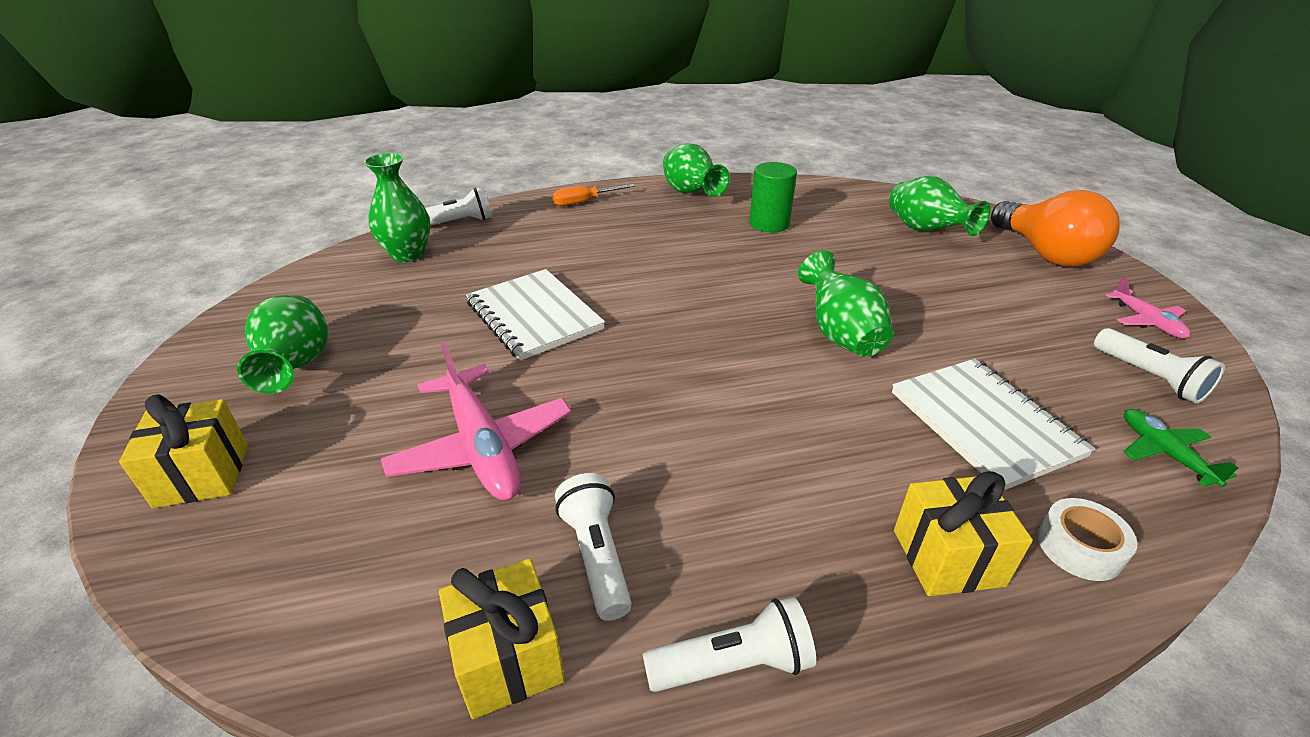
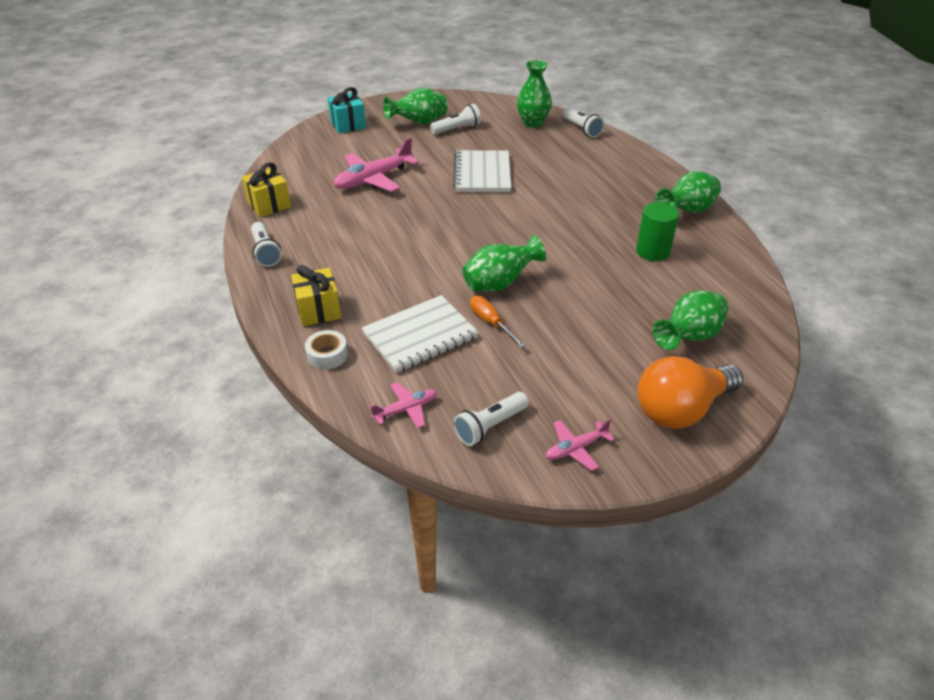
camera: 80 degrees right, 5 degrees up
yellow gift [119,395,248,508] -> turquoise gift [328,87,366,134]
white notebook [466,269,605,361] -> white notebook turned 45 degrees counterclockwise [453,150,511,192]
orange screwdriver [552,184,635,206] -> orange screwdriver moved to [470,296,526,348]
white flashlight [555,473,632,621] -> white flashlight moved to [430,104,481,135]
green plane [1123,409,1238,487] -> pink plane [369,382,437,428]

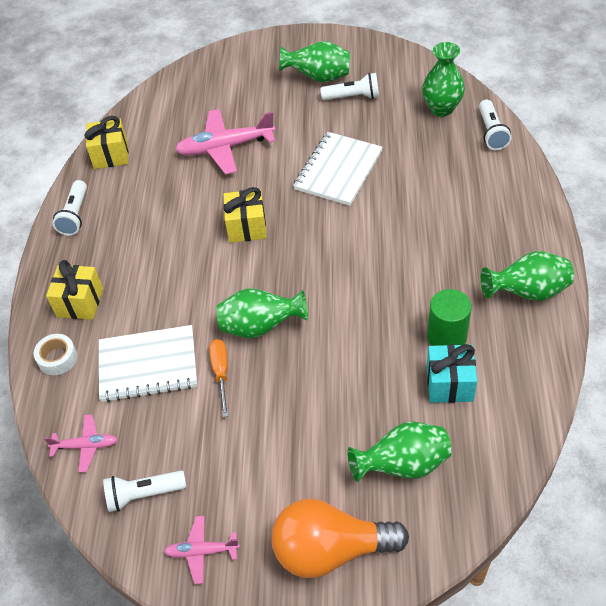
camera: 30 degrees right, 10 degrees up
turquoise gift [328,87,366,134] -> turquoise gift moved to [427,344,477,403]
none -> yellow gift [223,187,267,243]

